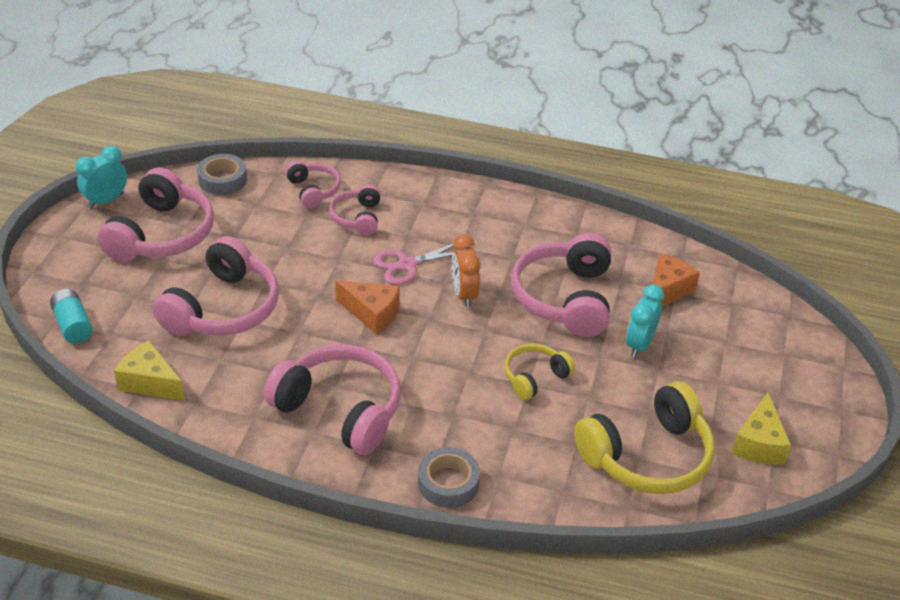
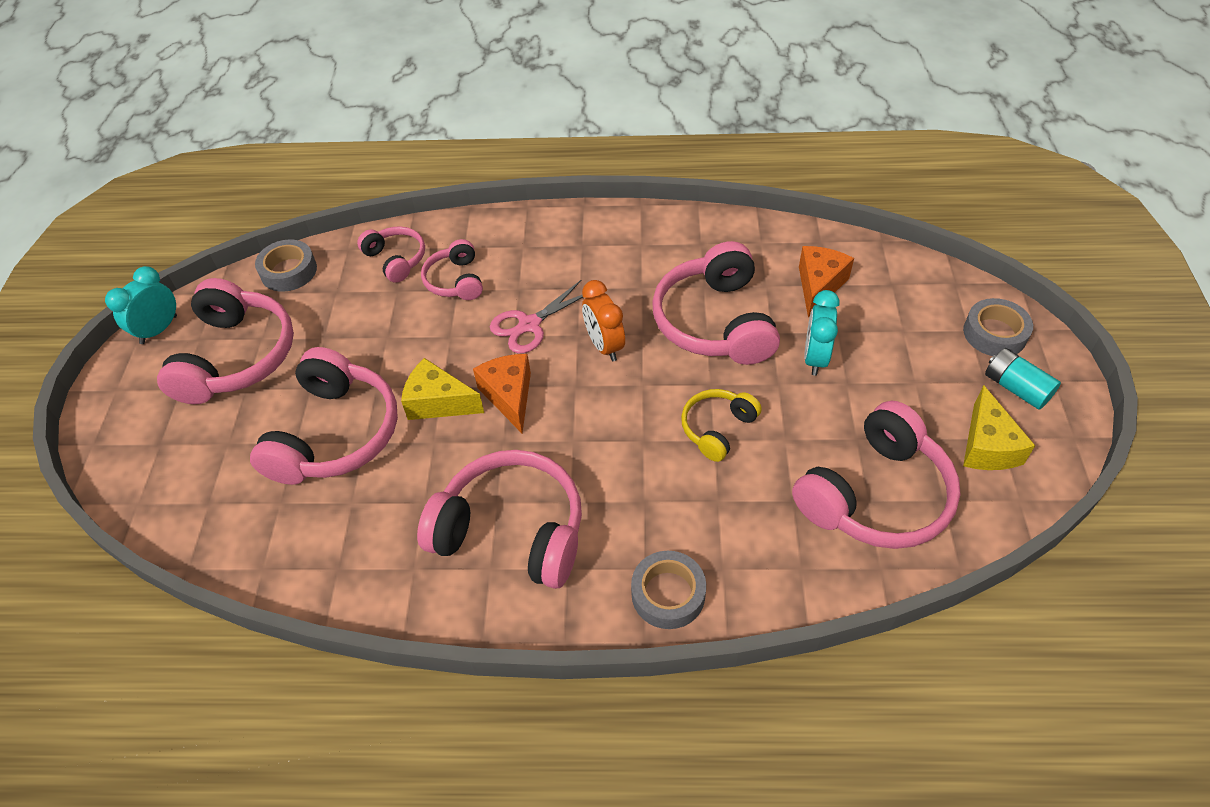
camera: 10 degrees left, 10 degrees up
turquoise battery [50,289,93,344] -> turquoise battery moved to [985,348,1061,410]
yellow cheese [114,340,185,401] -> yellow cheese moved to [401,358,484,420]
orange cheese [335,280,400,335] -> orange cheese turned 120 degrees counterclockwise [473,354,531,433]
yellow headphones [574,382,715,494] -> pink headphones [792,401,961,549]
none -> grey tape [963,298,1033,356]

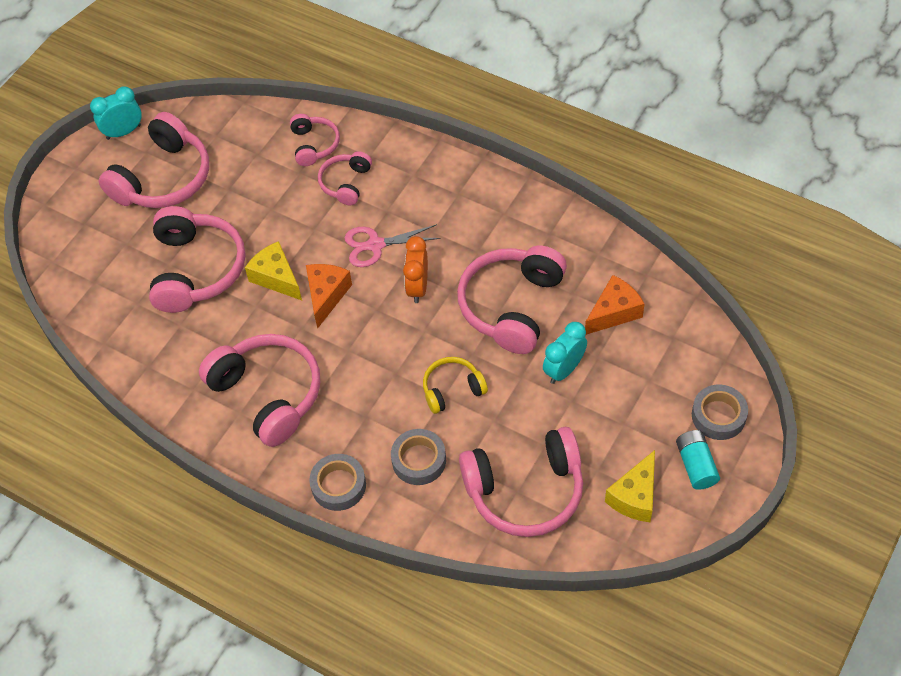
camera: 30 degrees right, 5 degrees up
pink headphones [250,347,398,485] -> pink headphones turned 45 degrees counterclockwise [149,206,245,313]
grey tape [255,239,317,292] -> grey tape moved to [391,429,446,485]

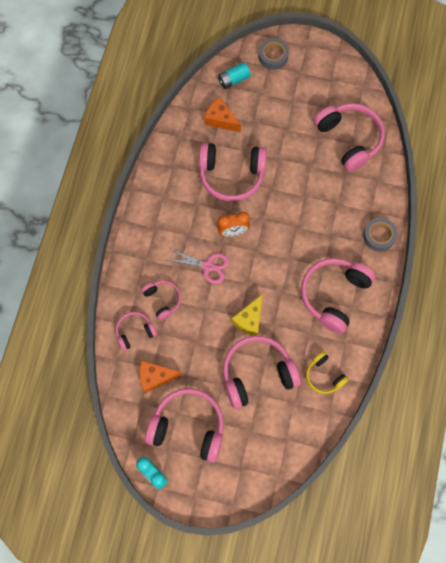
camera: 110 degrees left, 15 degrees up
orange cheese [306,264,352,329] -> orange cheese moved to [140,361,182,393]
pink headphones [318,151,372,205] -> pink headphones turned 120 degrees counterclockwise [142,280,181,321]
pink scissors [345,224,441,267] -> pink scissors turned 45 degrees counterclockwise [168,249,229,284]
grey tape [391,429,446,485] -> none
yellow headphones [423,357,488,414] -> yellow headphones moved to [306,351,349,394]
turquoise clock [543,322,587,384] -> none
yellow cheese [605,450,655,522] -> none
turquoise battery [676,430,720,490] -> turquoise battery moved to [218,62,251,89]

